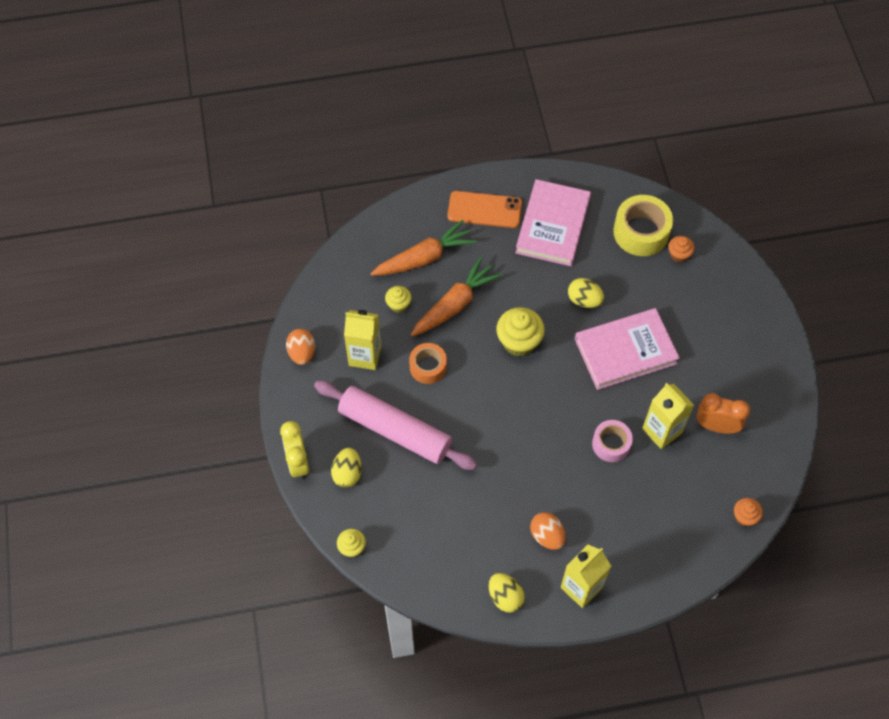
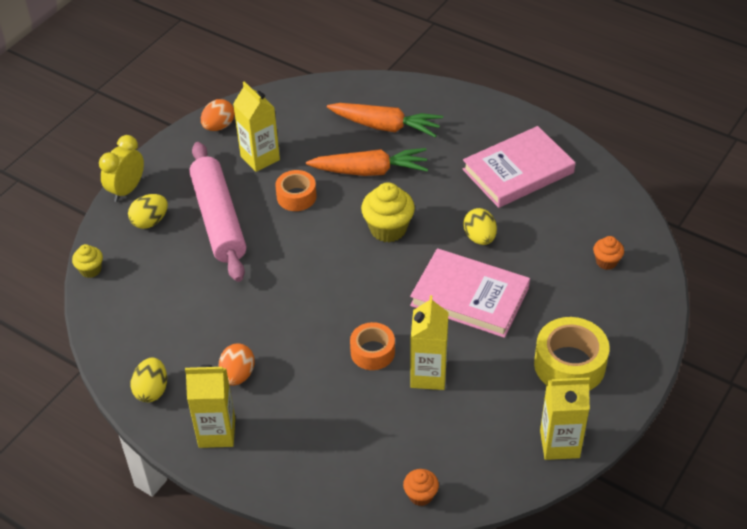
camera: 45 degrees right, 15 degrees down
yellow cupcake [385,286,412,313] -> none
orange phone [448,191,522,228] -> none
pink tape [592,420,633,462] -> orange tape [350,322,395,370]
yellow tape [613,195,673,256] -> yellow tape moved to [534,317,610,391]
orange clock [697,393,750,434] -> none
none -> yellow carton [540,378,590,460]

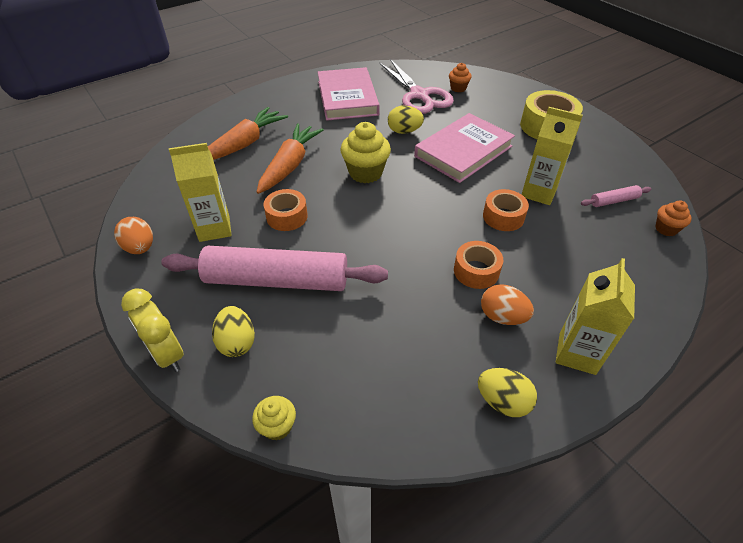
camera: 70 degrees left, 0 degrees up
yellow carton [540,378,590,460] -> none
none -> pink scissors [380,59,454,114]
none -> orange tape [454,241,503,289]
none -> pink rolling pin [581,185,651,207]

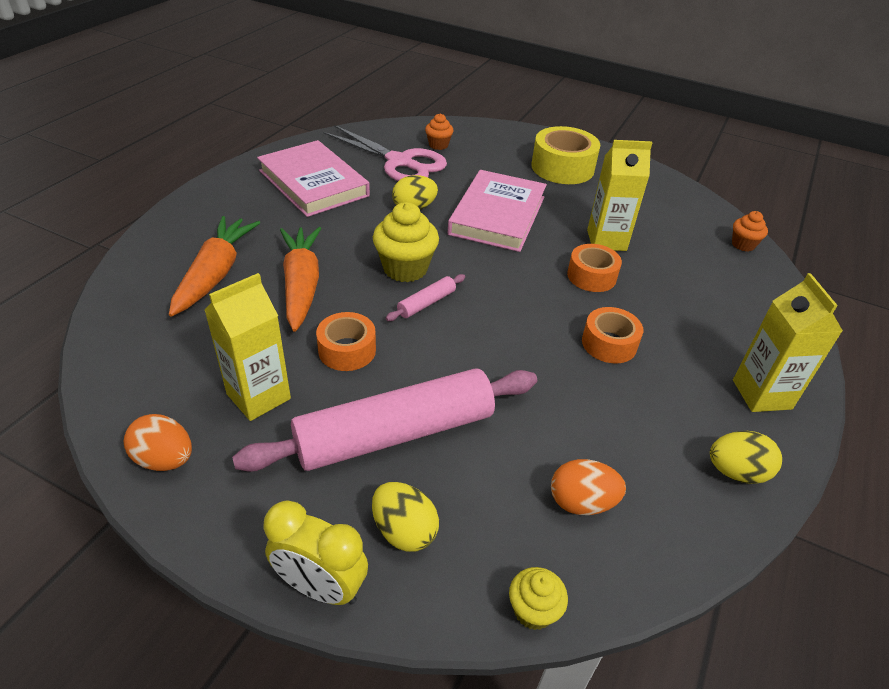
camera: 30 degrees left, 5 degrees down
orange egg [481,284,534,325] -> orange egg moved to [551,459,626,515]
pink rolling pin [581,185,651,207] -> pink rolling pin moved to [386,274,465,321]

